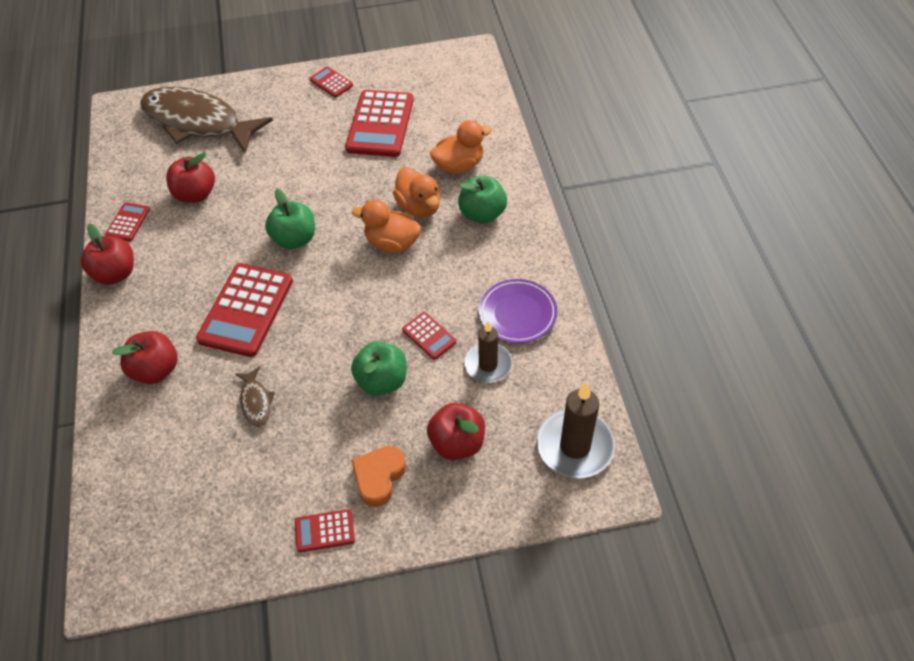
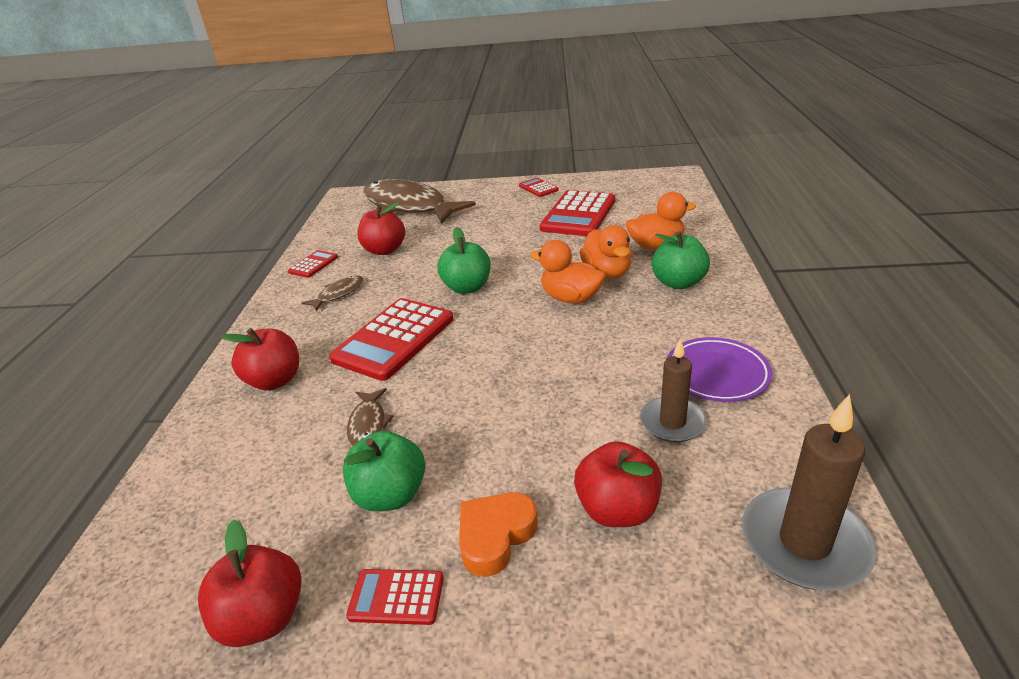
camera: 15 degrees right, 20 degrees down
red apple [81,224,134,285] -> red apple moved to [198,520,302,647]
green apple [351,342,406,396] -> green apple moved to [343,431,425,511]
red calculator [402,312,457,360] -> none
none -> brown fish [302,275,364,311]

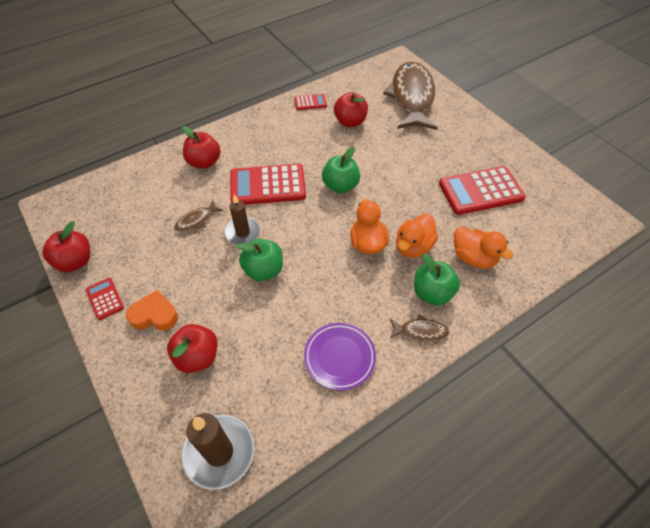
camera: 50 degrees right, 20 degrees up
brown fish [302,275,364,311] -> brown fish moved to [390,315,449,341]
green apple [343,431,425,511] -> green apple moved to [236,239,283,281]
red calculator [519,178,559,197] -> none
brown candle [640,338,707,442] -> brown candle moved to [225,194,260,244]

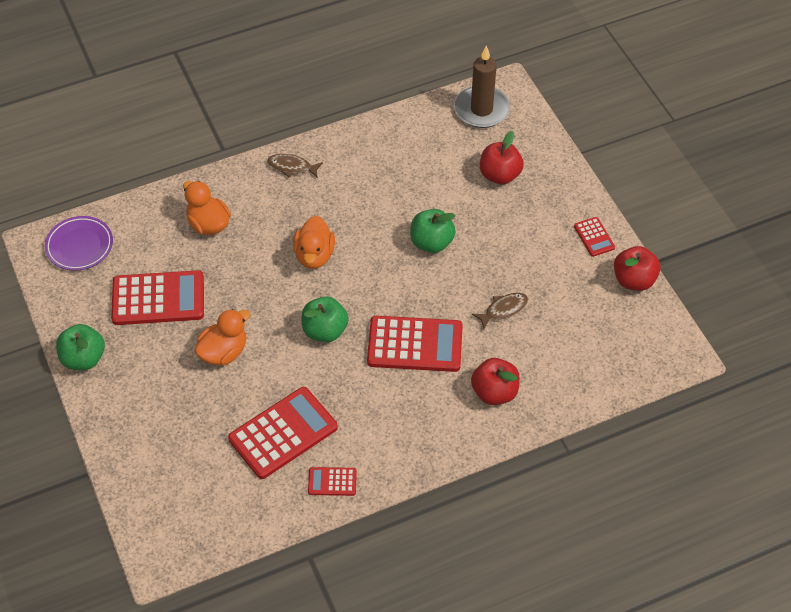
camera: 170 degrees left, 0 degrees up
orange heart [126,290,178,330] -> none
brown candle [225,194,260,244] -> none
purple plate [304,323,376,390] -> purple plate moved to [45,216,113,271]
red apple [334,92,368,127] -> red calculator [228,387,338,479]
brown fish [383,62,438,130] -> none
orange duck [396,214,438,258] -> orange duck moved to [195,309,251,365]
green apple [414,254,460,305] -> green apple moved to [56,324,105,370]

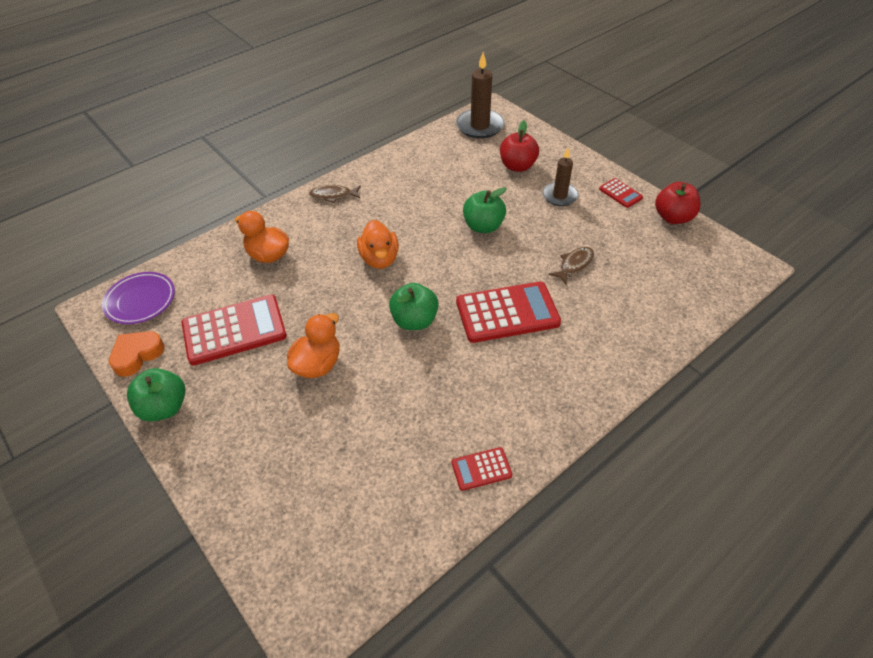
camera: 15 degrees left, 5 degrees down
red calculator [228,387,338,479] -> none
red apple [471,358,520,405] -> none
none -> orange heart [109,331,164,377]
none -> brown candle [542,148,579,206]

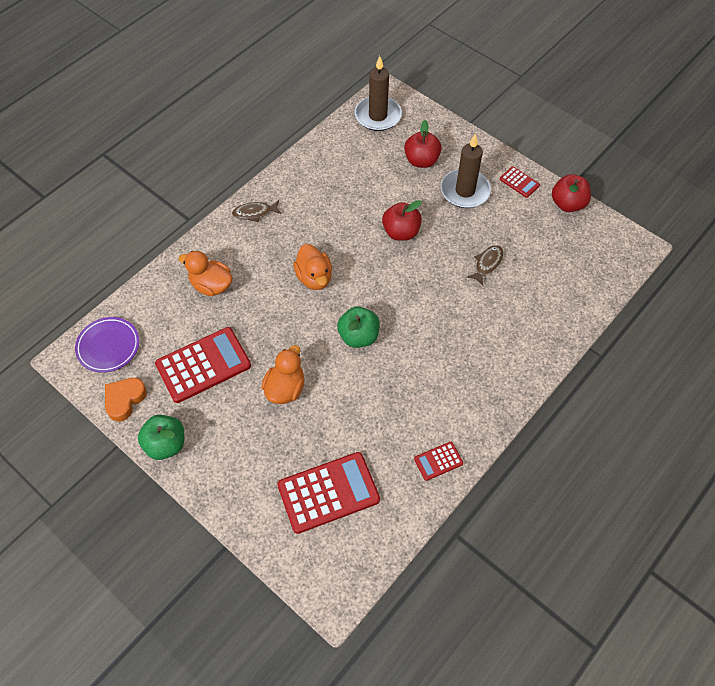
camera: 10 degrees left, 10 degrees up
red calculator [456,282,561,343] -> red calculator moved to [277,452,380,534]
green apple [463,187,507,233] -> red apple [382,200,422,241]
brown candle [542,148,579,206] -> brown candle [441,133,491,208], size x1.51

